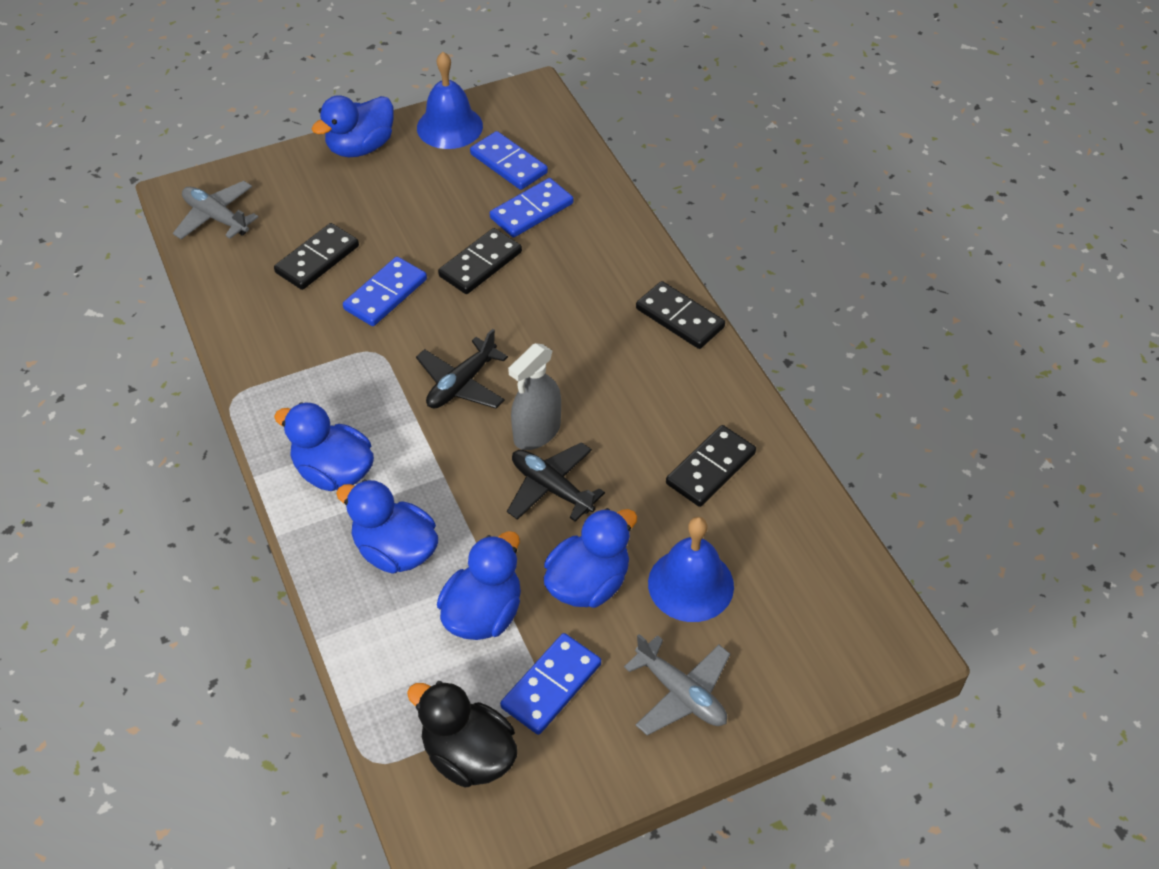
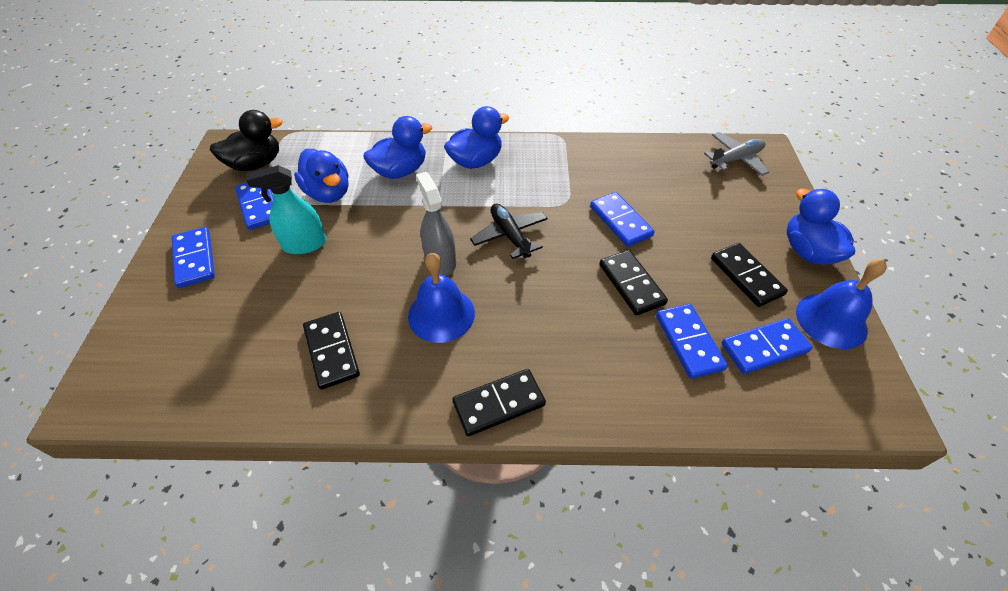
camera: 115 degrees right, 0 degrees up
black domino [274,223,359,290] -> black domino moved to [711,243,788,307]
black plane [507,442,605,522] -> none
blue duck [544,508,637,608] -> turquoise spray bottle [246,165,326,254]
grey plane [624,634,730,735] -> blue domino [172,227,215,288]
blue bell [648,517,734,622] -> blue bell moved to [408,252,475,343]

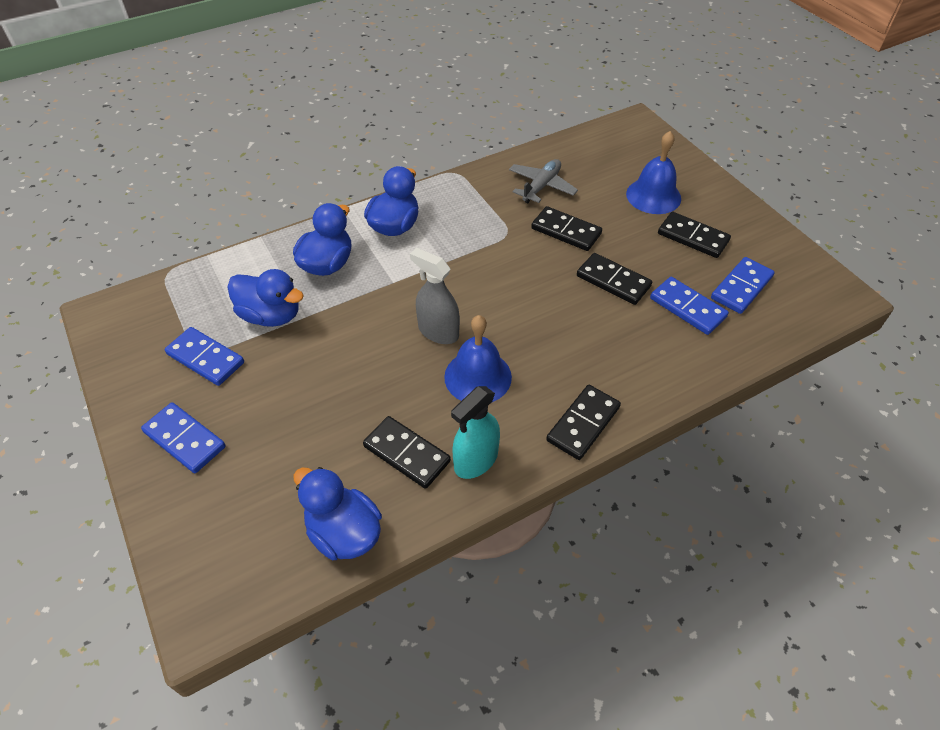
camera: 30 degrees left, 0 degrees up
black duck [210,110,283,171] -> none
turquoise spray bottle [246,165,326,254] -> turquoise spray bottle moved to [451,386,500,479]
black plane [470,203,548,259] -> none
blue domino [590,192,655,247] -> black domino [531,206,602,251]
grey plane [704,132,769,176] -> grey plane moved to [509,159,578,204]
blue duck [787,189,855,265] -> blue duck moved to [294,467,382,560]
blue bell [796,259,887,349] -> blue bell moved to [626,131,681,214]

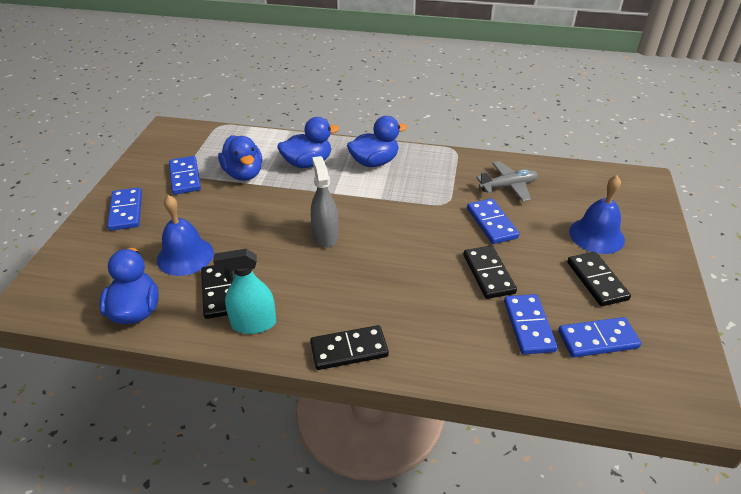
camera: 40 degrees right, 10 degrees down
blue bell [444,315,512,402] -> blue bell moved to [157,195,214,276]
black domino [531,206,602,251] -> blue domino [467,198,519,244]

